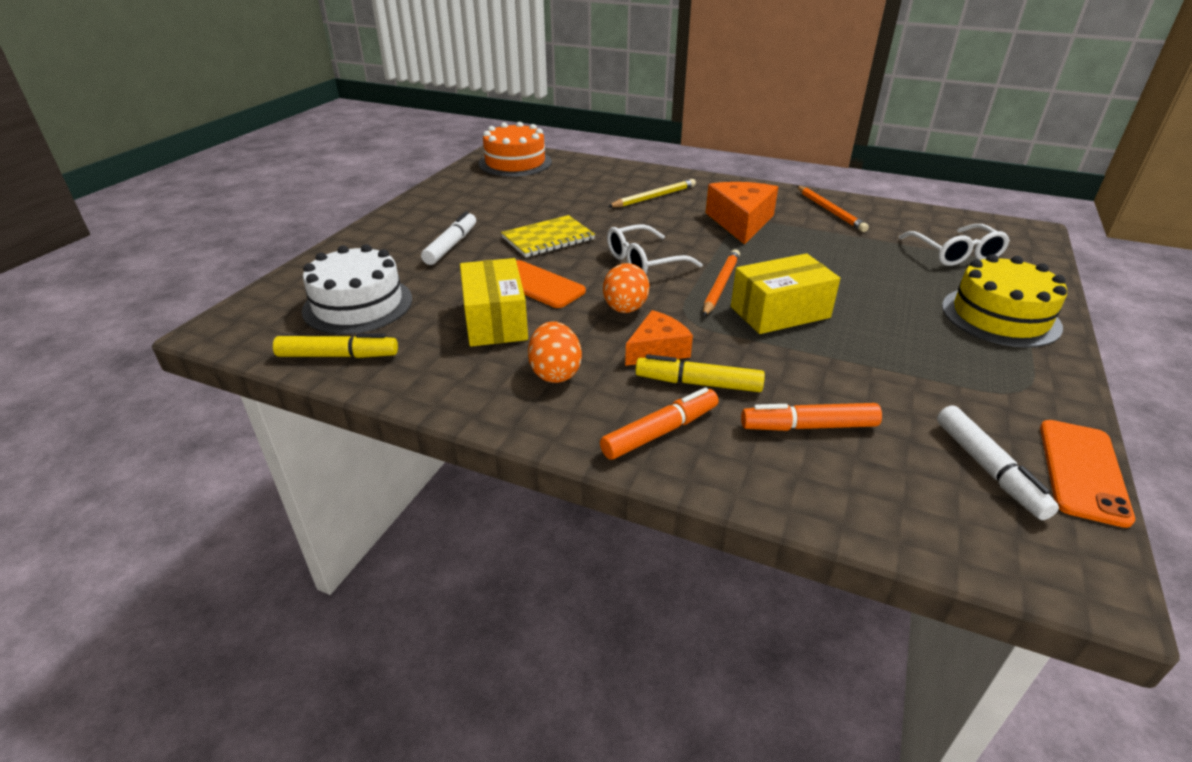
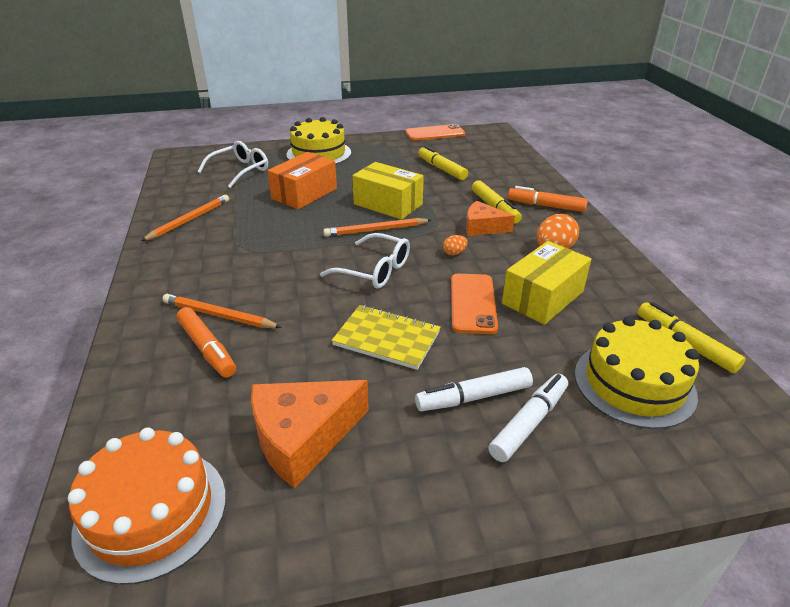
camera: 125 degrees left, 0 degrees up
white cake [302,244,412,334] -> yellow cake [575,316,699,429]
orange egg [603,263,650,313] -> orange egg [443,235,468,255], size x0.52
yellow pencil [608,179,696,207] -> orange pencil [162,294,282,328]
orange cheese [706,182,778,245] -> orange cheese moved to [251,380,369,488]
orange marker [741,403,882,431] -> orange marker moved to [176,307,236,378]
white marker [937,406,1059,520] -> white marker moved to [488,374,568,462]
none -> orange box [267,152,337,209]
none -> yellow marker [418,146,468,180]

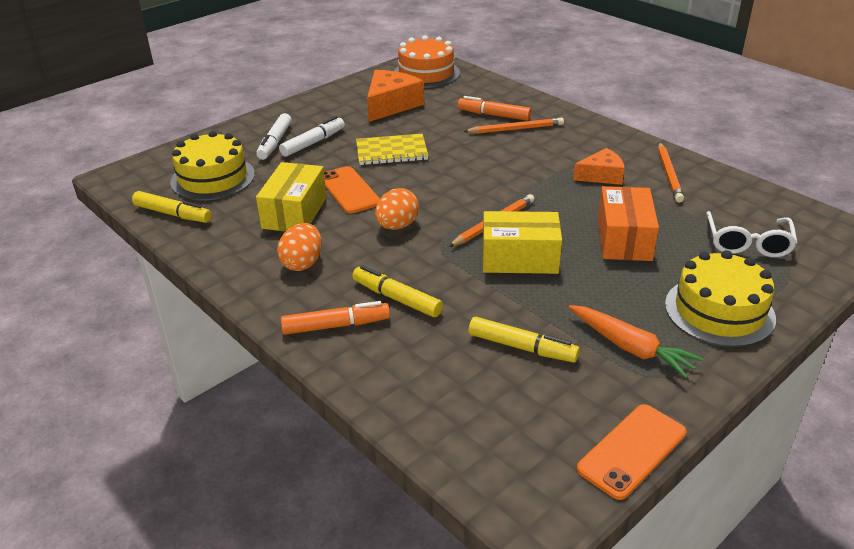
camera: 150 degrees right, 0 degrees up
white glasses [320,233,410,289] -> none
orange egg [443,235,468,255] -> orange egg [375,188,419,230], size x1.90
orange cheese [466,201,515,236] -> orange cheese moved to [573,148,625,185]
none -> orange carrot [569,305,703,378]

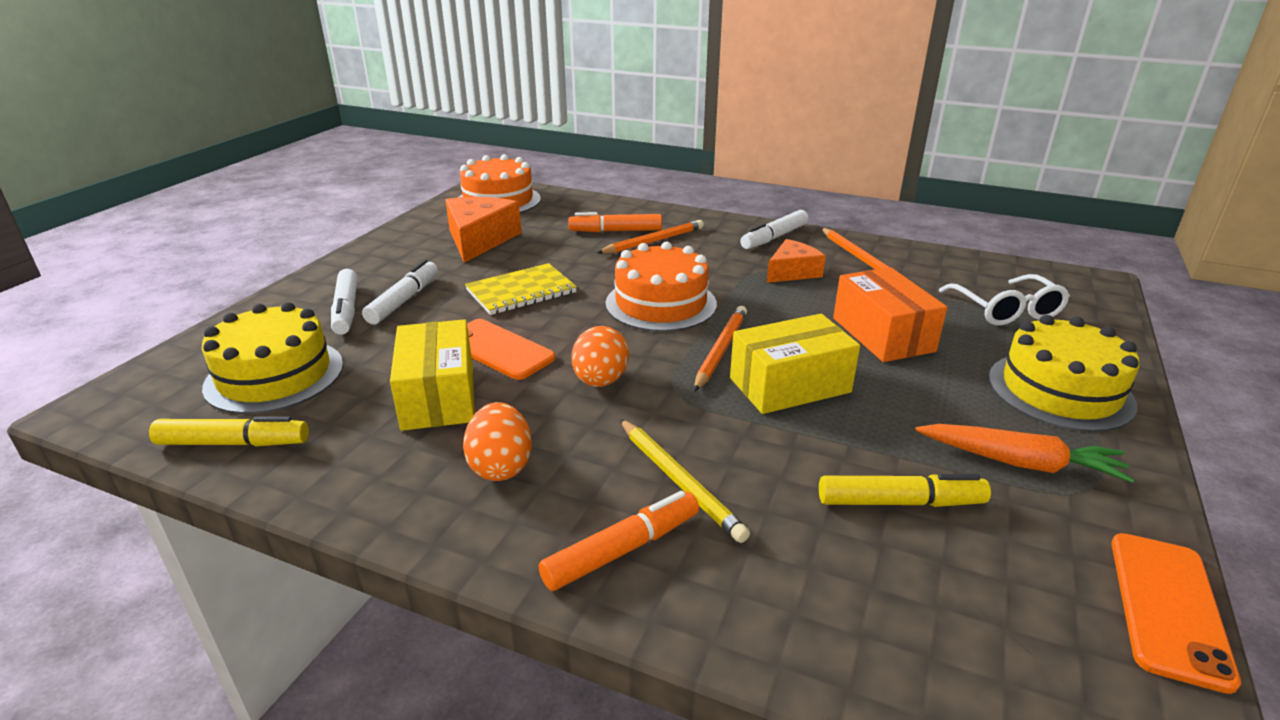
camera: 25 degrees left, 5 degrees down
yellow marker [352,265,443,317] -> yellow pencil [620,419,750,543]
none -> orange cake [606,241,717,332]
none -> white marker [740,210,808,249]

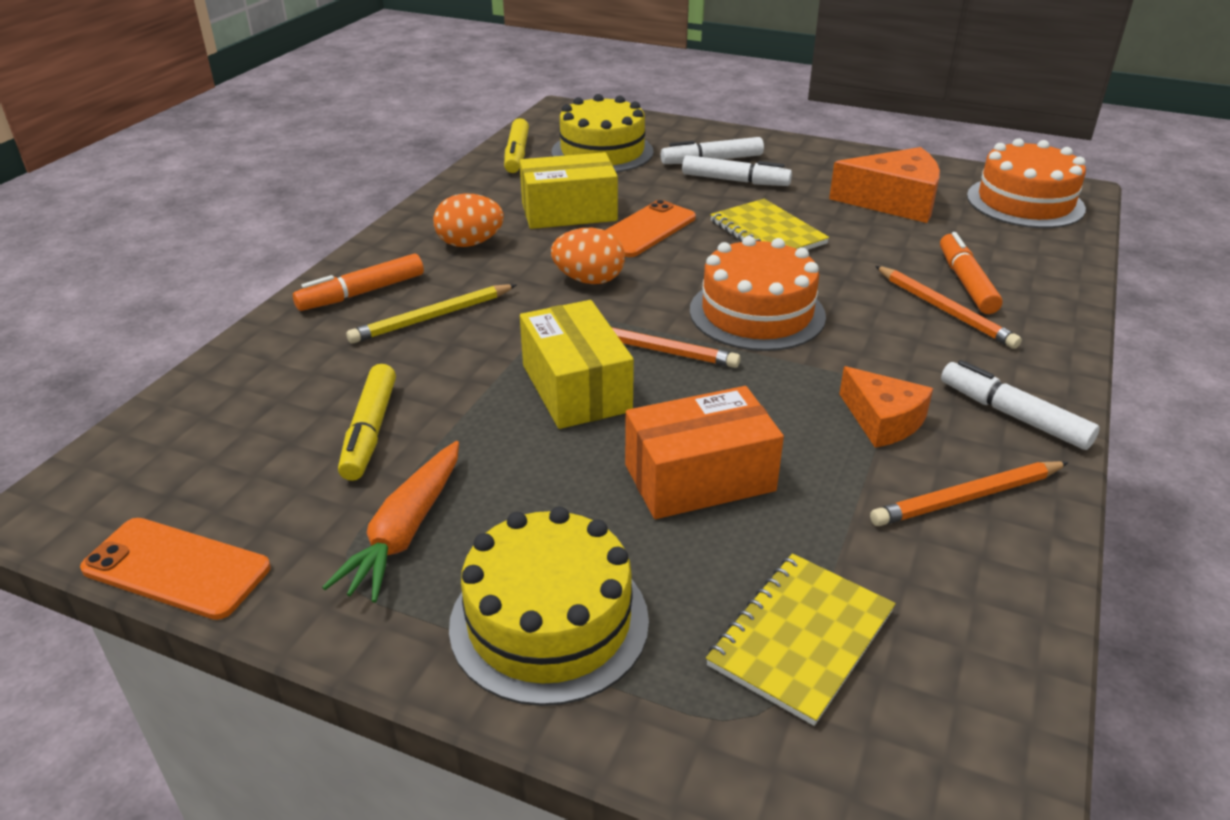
camera: 90 degrees right, 5 degrees up
orange marker [539,491,699,591] -> orange marker turned 90 degrees clockwise [293,254,424,311]
white glasses [939,274,1070,325] -> yellow notebook [706,553,896,726]

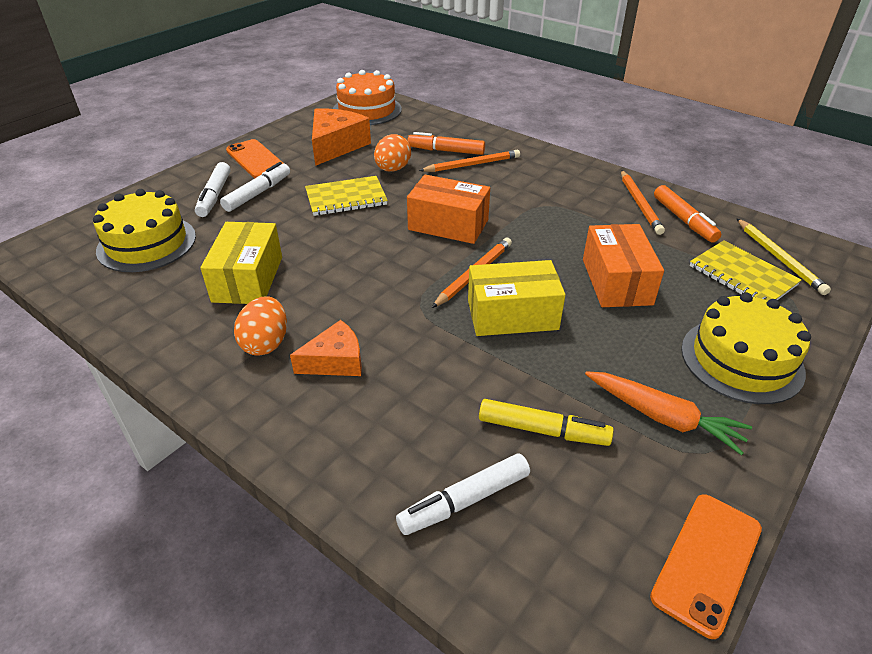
camera: 75 degrees left, 5 degrees up
orange marker [293,254,424,311] -> orange marker moved to [654,185,721,243]
yellow pencil [346,284,516,344] -> yellow pencil moved to [736,218,831,295]
yellow marker [504,118,529,173] -> none
orange egg [551,228,625,284] -> orange egg moved to [374,134,411,172]
orange phone [605,200,696,257] -> orange phone moved to [226,139,283,178]
orange cake [690,236,826,351] -> orange box [407,175,490,244]
orange cheese [839,366,933,448] -> orange cheese moved to [290,320,362,376]
white marker [941,360,1100,450] -> white marker moved to [396,453,530,535]

